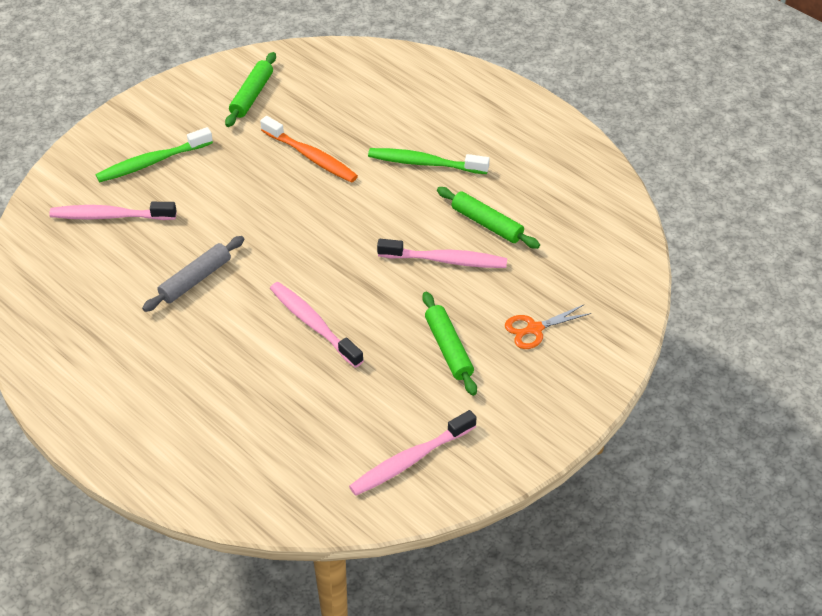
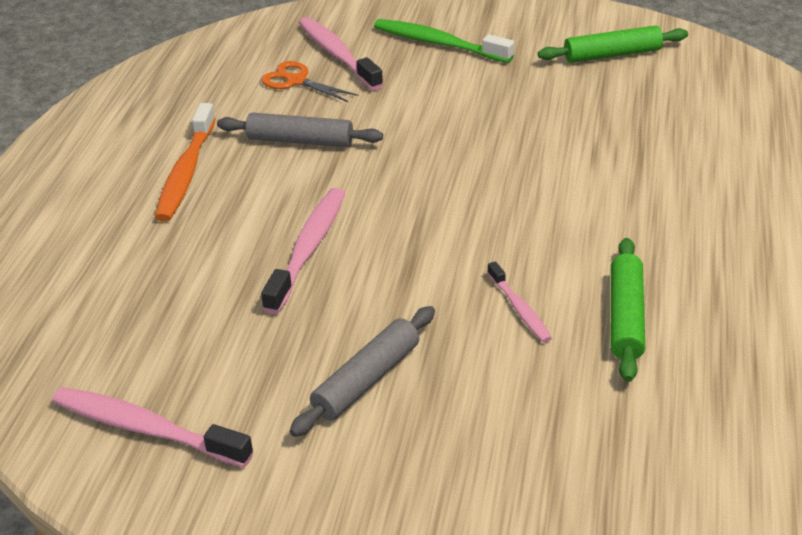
camera: 60 degrees right, 10 degrees down
orange toothbrush [260,116,358,183] -> orange toothbrush moved to [155,103,216,222]
green toothbrush [368,148,490,174] -> none
pink toothbrush [377,239,507,268] -> pink toothbrush [487,261,552,343], size x0.57
green rolling pin [422,292,477,396] -> grey rolling pin [289,306,435,437]
orange scissors [505,305,591,349] -> orange scissors moved to [261,61,359,102]

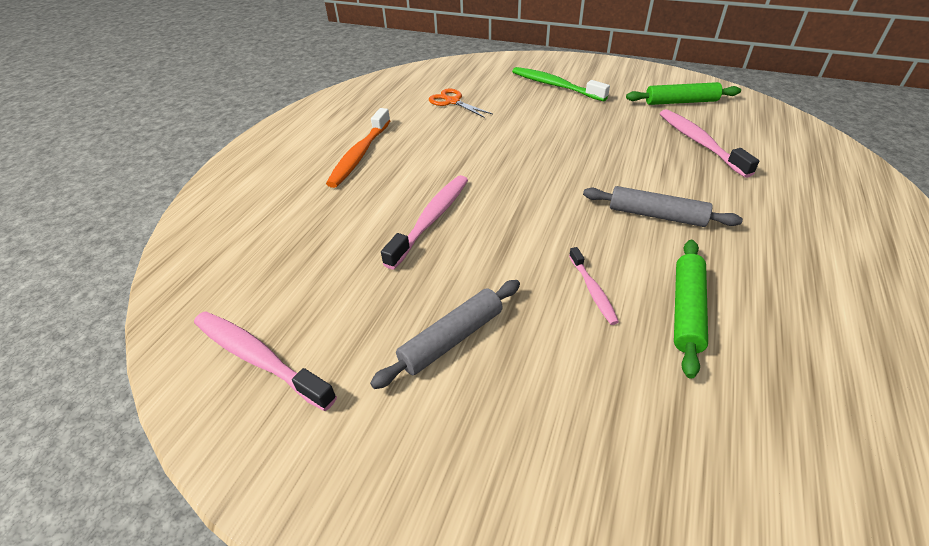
camera: 10 degrees right, 5 degrees up
grey rolling pin [217,112,383,147] -> grey rolling pin moved to [583,186,743,227]
pink toothbrush [299,17,383,91] -> pink toothbrush moved to [660,109,759,178]

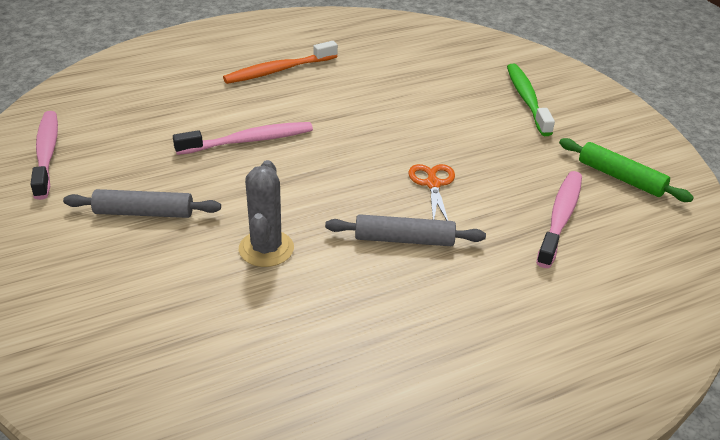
camera: 40 degrees right, 5 degrees down
orange scissors [429,89,493,118] -> orange scissors moved to [409,164,455,221]
pink toothbrush [569,247,619,325] -> grey cactus [239,160,294,267]
grey rolling pin [583,186,743,227] -> grey rolling pin turned 60 degrees counterclockwise [325,214,486,246]
green rolling pin [674,240,708,379] -> none

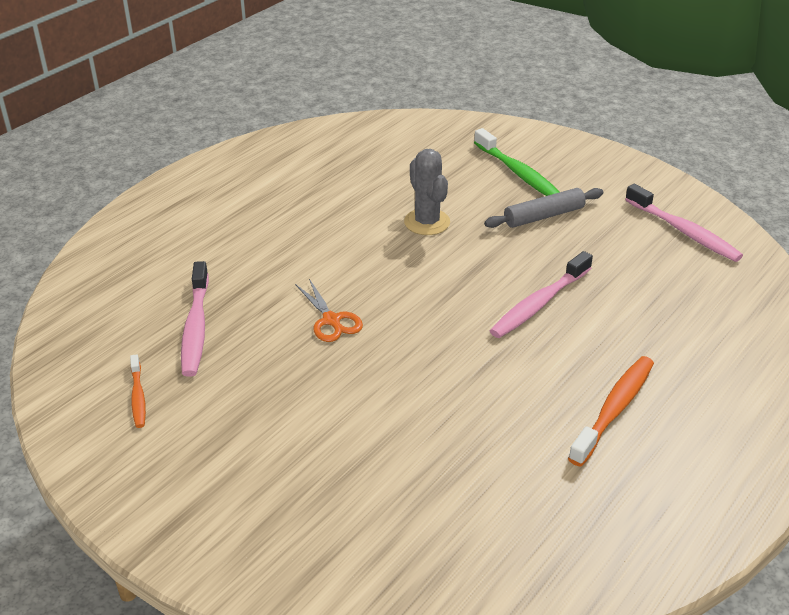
camera: 155 degrees right, 0 degrees up
grey rolling pin [325,214,486,246] -> none
green toothbrush [507,64,555,136] -> green toothbrush moved to [474,128,559,196]
green rolling pin [559,138,694,202] -> orange toothbrush [130,354,146,428]

